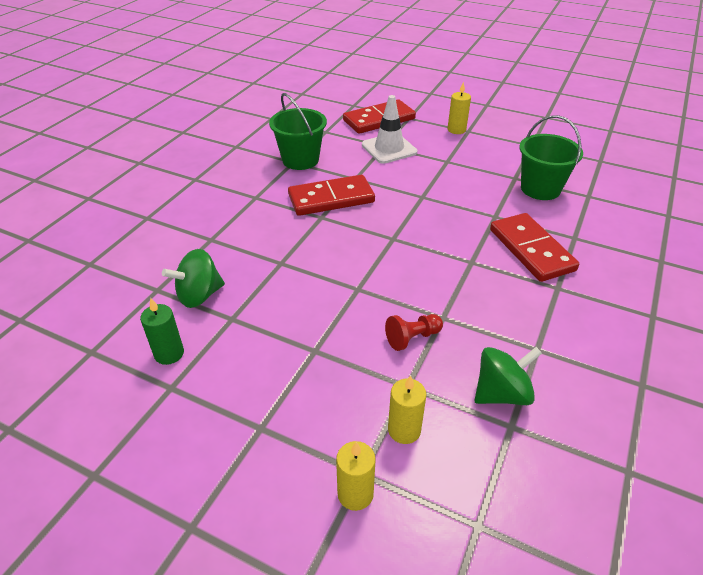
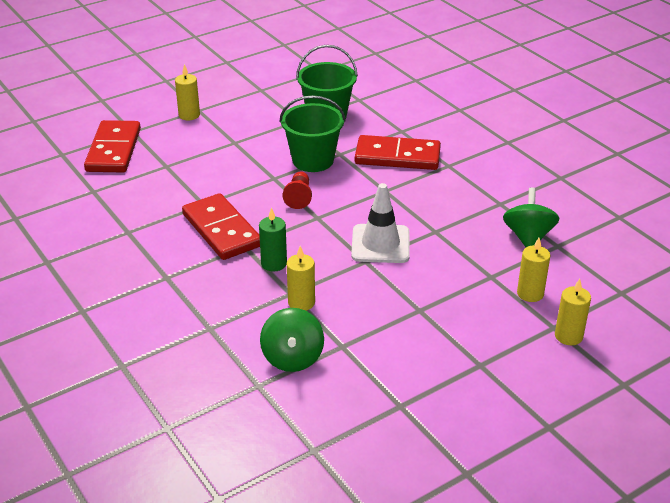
camera: 60 degrees left, 5 degrees down
green candle [140,297,184,365] -> green candle moved to [259,207,287,272]
green bucket [269,93,327,170] -> green bucket moved to [279,95,346,172]
red domino [288,175,375,216] -> red domino turned 45 degrees counterclockwise [182,193,260,260]
white traffic cone [362,95,417,164] -> white traffic cone moved to [351,183,410,263]
red pawn [385,314,443,351] -> red pawn moved to [283,171,312,209]
none -> yellow candle [287,246,315,311]

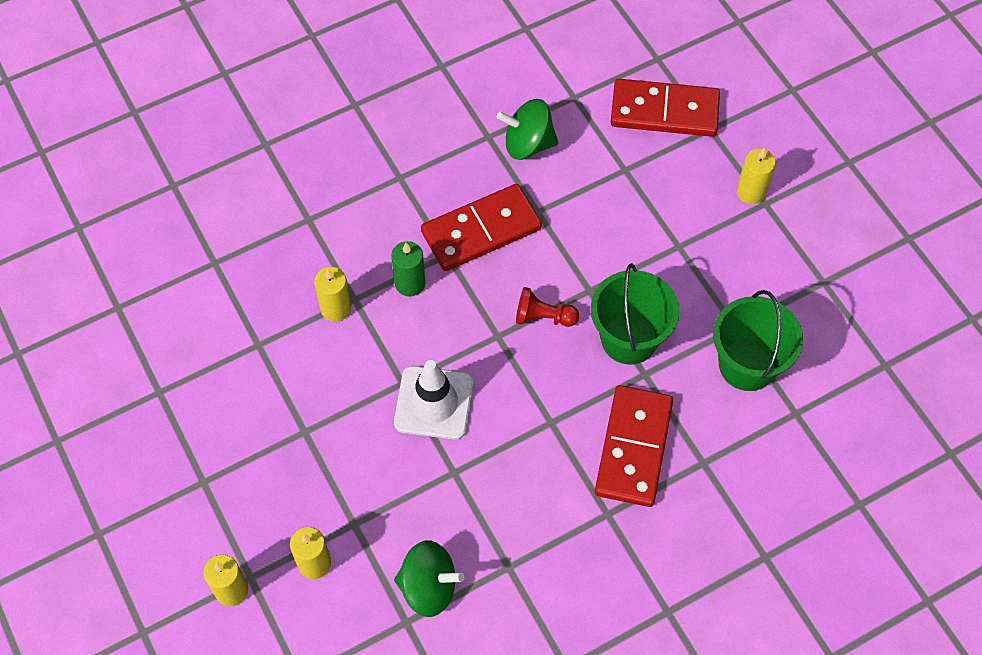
camera: 95 degrees right, 25 degrees up
green spinning top [260,308,324,372] -> green spinning top moved to [496,99,558,160]

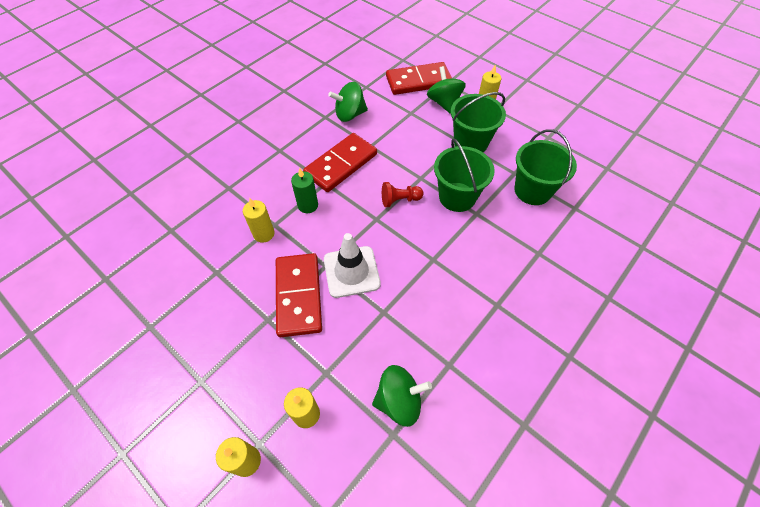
camera: 20 degrees left, 5 degrees down
red domino [595,385,673,507] -> red domino moved to [276,253,322,337]
none -> green spinning top [427,66,466,114]
none -> green bucket [451,92,506,152]

